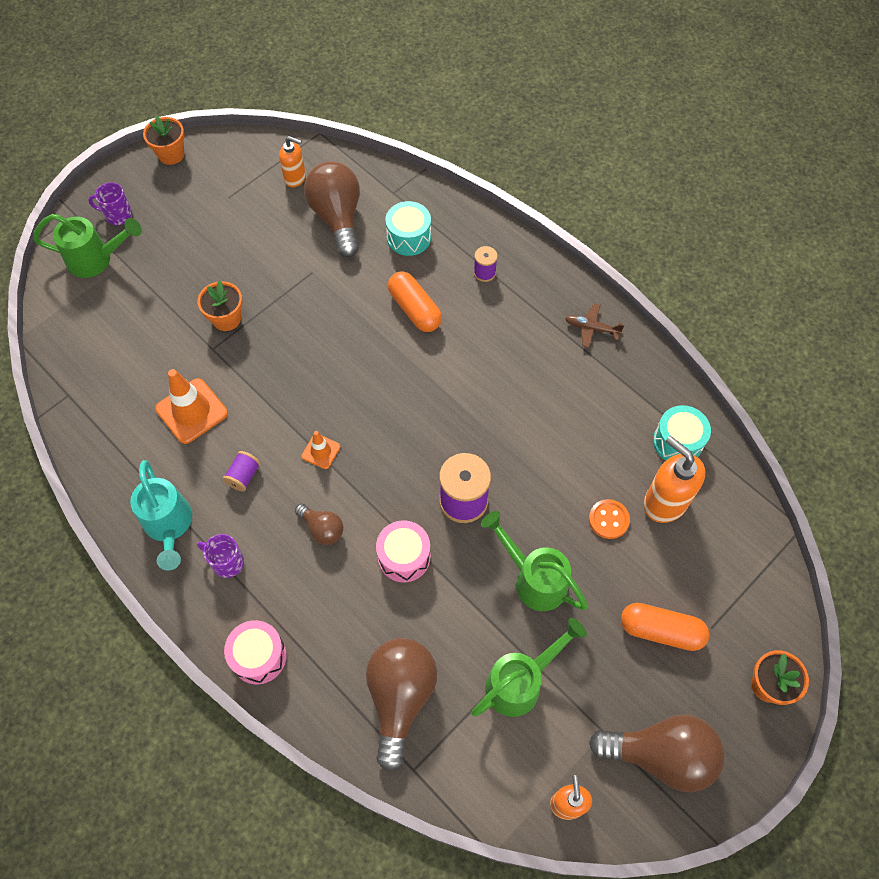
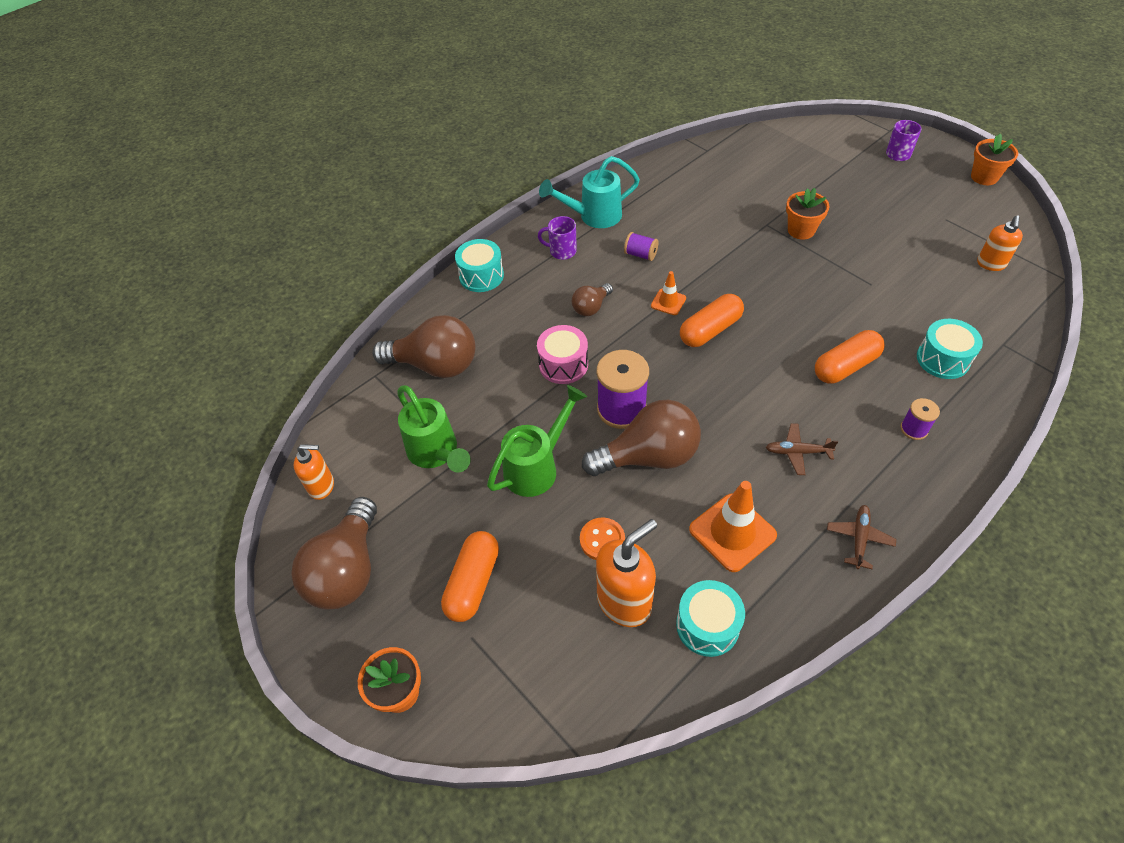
camera: 95 degrees right, 10 degrees down
green watering can [33,214,142,278] -> none
orange traffic cone [155,369,228,444] -> orange traffic cone moved to [689,481,777,572]
purple mug [197,534,244,578] -> purple mug turned 105 degrees counterclockwise [538,216,577,260]
pink drum [224,620,287,685] -> turquoise drum [455,239,504,292]
brown light bulb [304,161,360,257] -> brown light bulb moved to [582,400,701,476]
none -> orange capsule [680,294,744,347]
none -> brown plane [766,423,838,475]

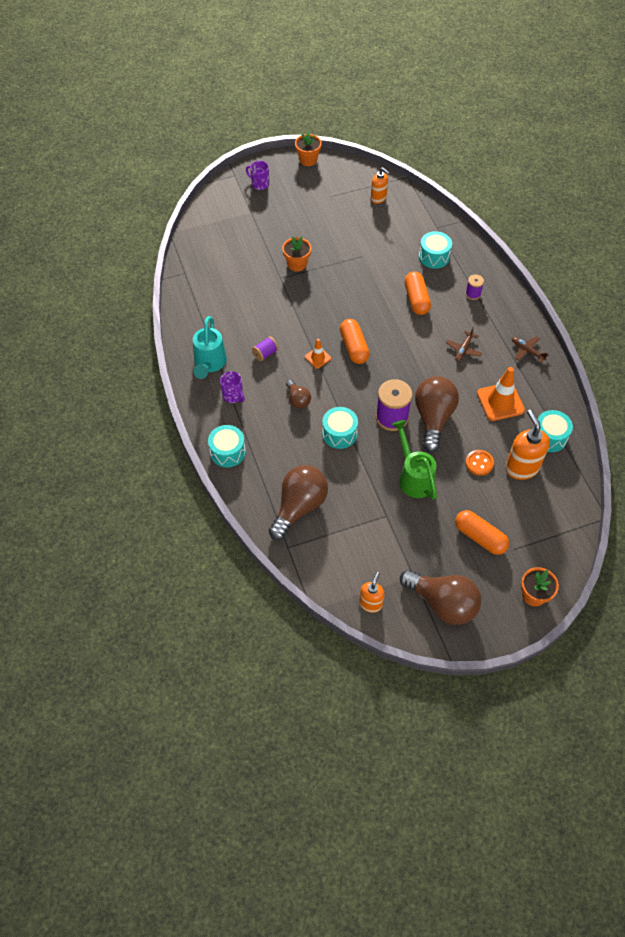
camera: 70 degrees left, 5 degrees up
green watering can [397,385,471,473] -> none
pink drum [537,325,588,384] -> turquoise drum [322,407,358,449]
purple mug [538,216,577,260] -> purple mug turned 75 degrees counterclockwise [220,371,245,403]

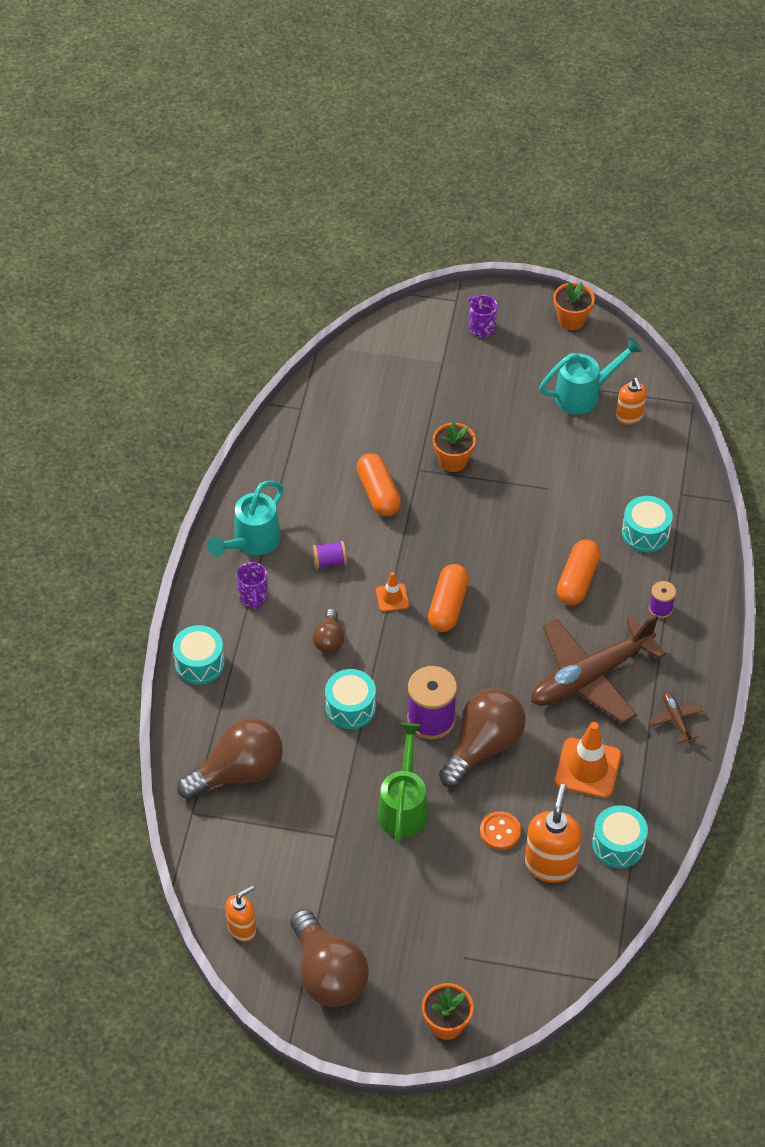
camera: 30 degrees right, 5 degrees down
brown plane [446,327,482,362] -> brown plane [531,615,666,724], size x2.44
orange capsule [455,510,509,555] -> orange capsule moved to [356,453,401,516]
none -> turquoise watering can [539,337,643,414]

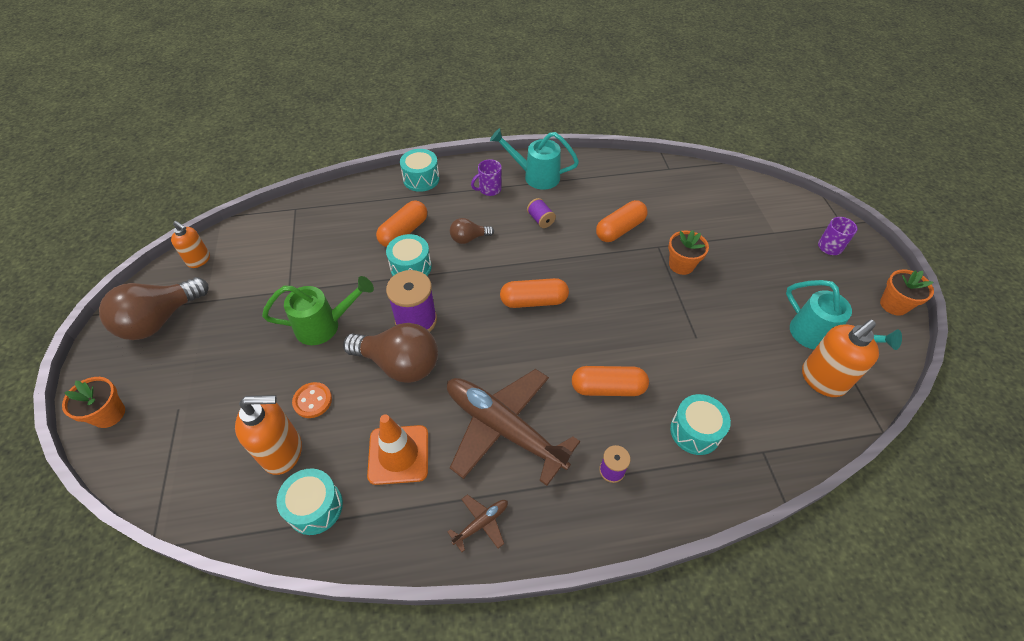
camera: 70 degrees right, 0 degrees up
brown light bulb [177,718,283,800] -> none
orange traffic cone [376,572,409,612] -> none
orange soap dispenser [616,378,647,425] -> orange soap dispenser [802,320,879,397], size x1.63
none -> orange capsule [376,201,427,247]

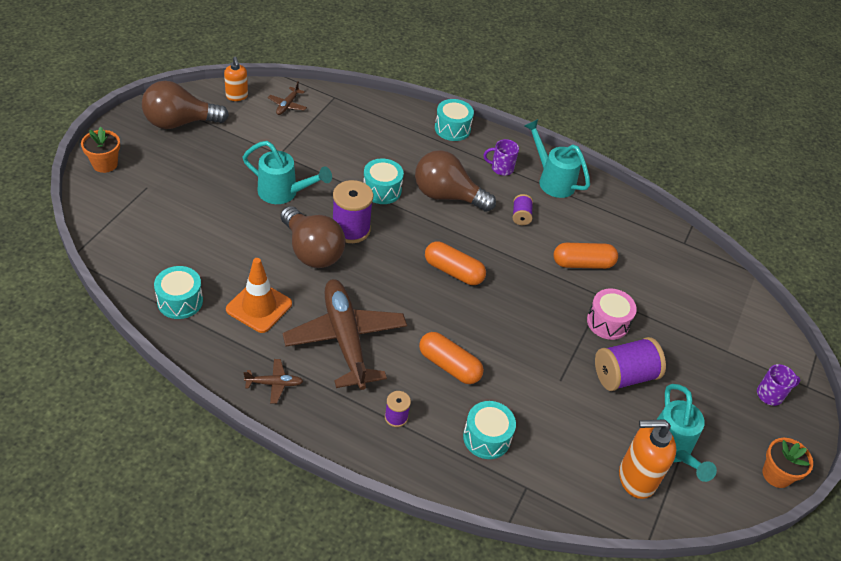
camera: 30 degrees right, 5 degrees down
orange soap dispenser [235,395,302,475] -> none
green watering can [262,276,374,345] -> turquoise watering can [243,141,332,204]
orange button [292,382,332,418] -> none
orange capsule [376,201,427,247] -> none
brown light bulb [450,218,494,244] -> brown light bulb [415,150,496,212], size x1.94
orange flower pot [668,230,709,275] -> pink drum [587,289,637,340]
none -> brown plane [268,82,307,115]
none -> purple spool [595,337,666,391]

